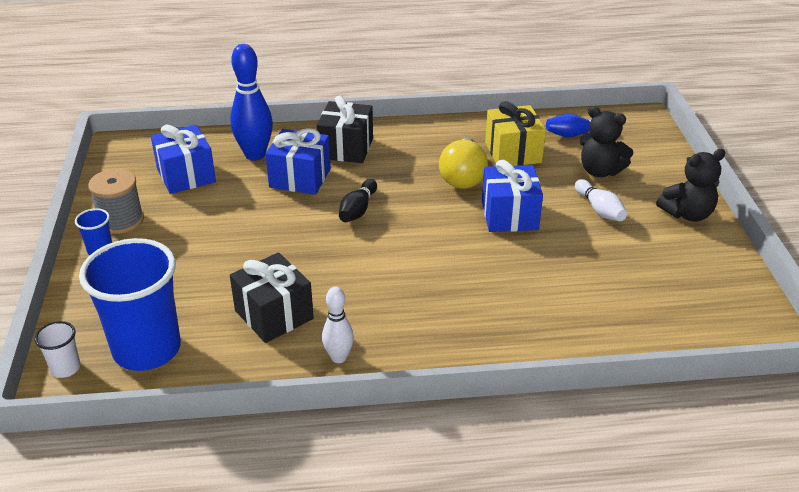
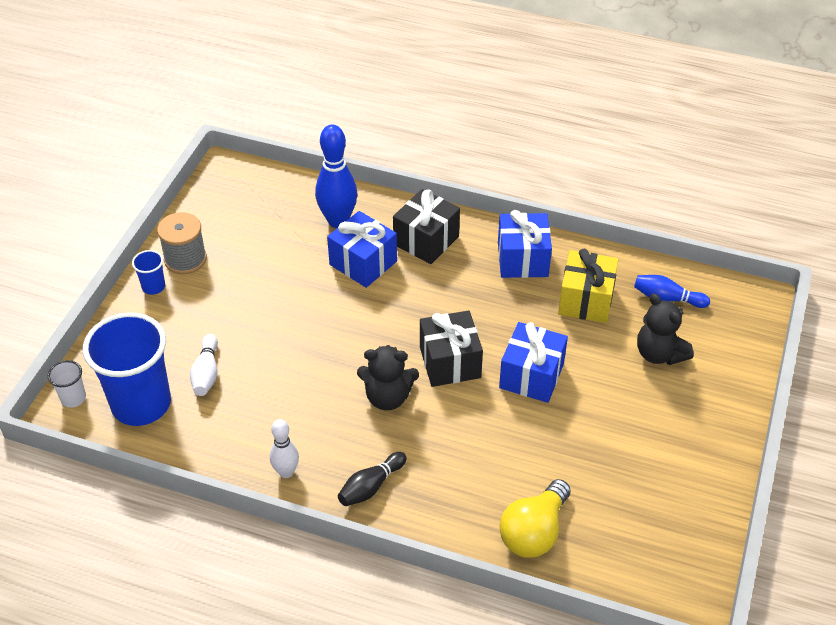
camera: 25 degrees right, 10 degrees up
blue gift [151,124,216,194] -> blue gift moved to [498,210,552,278]
black gift [230,252,314,343] -> black gift moved to [420,310,483,387]
black bowling pin [339,179,377,222] -> black bowling pin moved to [338,452,407,506]
yellow light bulb [439,138,488,189] -> yellow light bulb moved to [499,479,571,558]
white bowling pin [574,179,627,221] -> white bowling pin moved to [190,334,218,396]
black teddy bear [656,149,726,222] -> black teddy bear moved to [357,345,419,410]

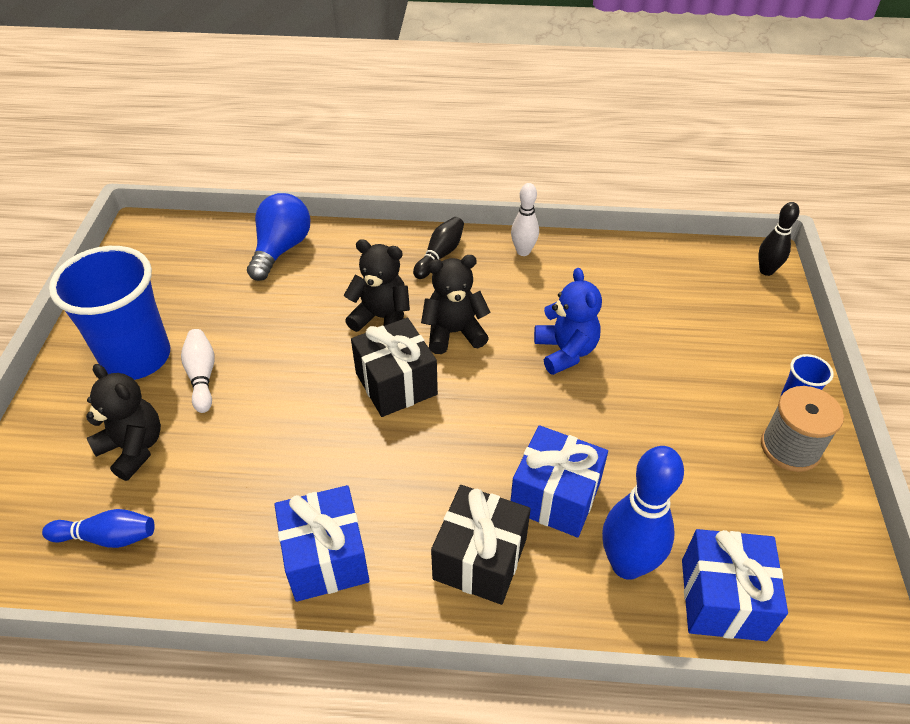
camera: 165 degrees right, 0 degrees up
white cup [48,360,86,408] -> black bowling pin [758,202,799,276]
blue cup [83,312,171,426] -> blue cup moved to [49,246,170,380]
white bowling pin [190,334,218,396] -> white bowling pin moved to [181,329,214,413]
blue gift [499,322,568,403] -> blue gift moved to [682,529,788,641]
yellow light bulb [499,479,571,558] -> blue light bulb [247,193,311,281]
yellow gift [558,249,619,323] -> none
none -> black teddy bear [344,239,410,332]
none -> blue teddy bear [534,268,602,375]

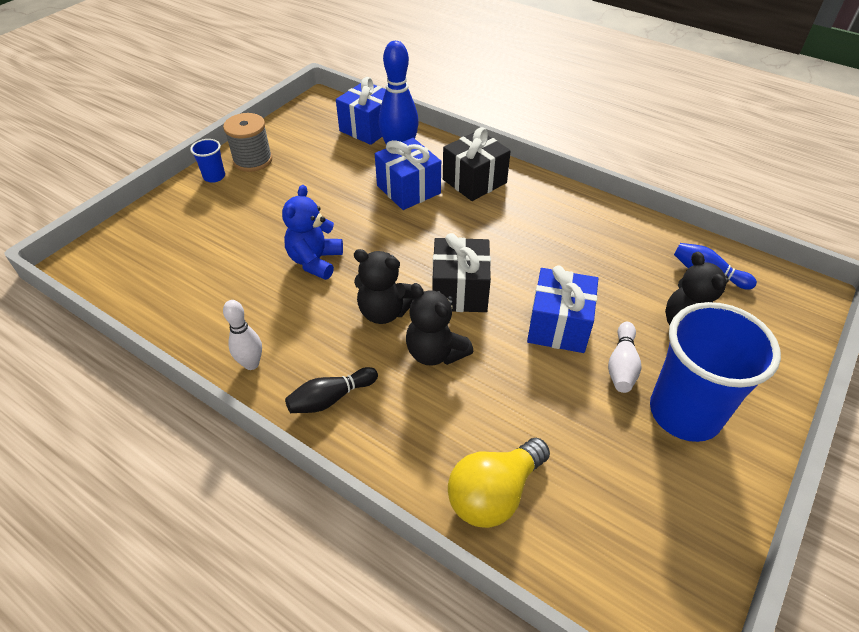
camera: 150 degrees left, 0 degrees up
blue light bulb [247,193,311,281] -> yellow light bulb [448,438,550,528]
blue gift [274,485,370,602] -> blue gift moved to [527,266,598,353]
black bowling pin [758,202,799,276] -> none

